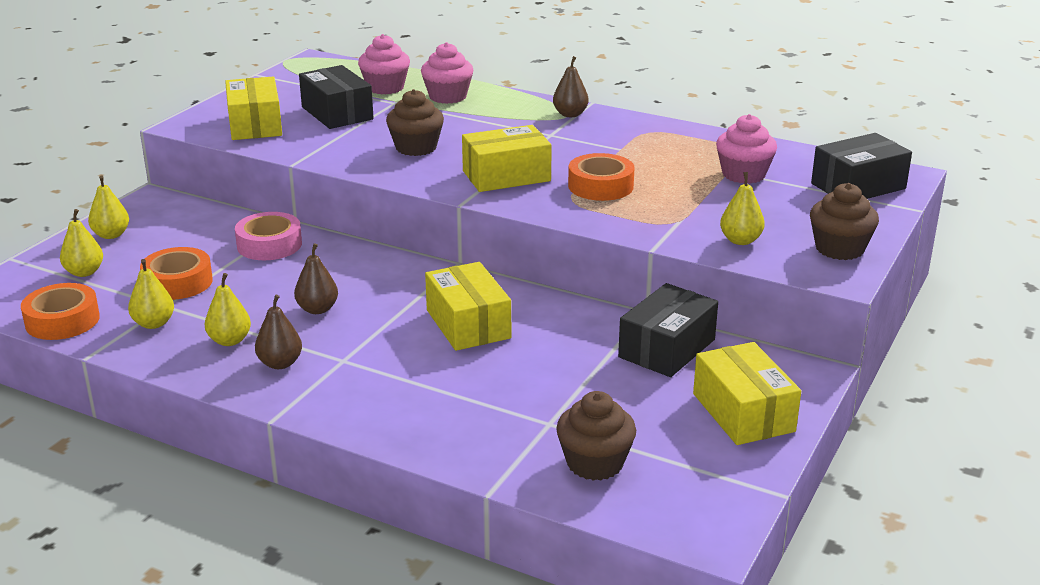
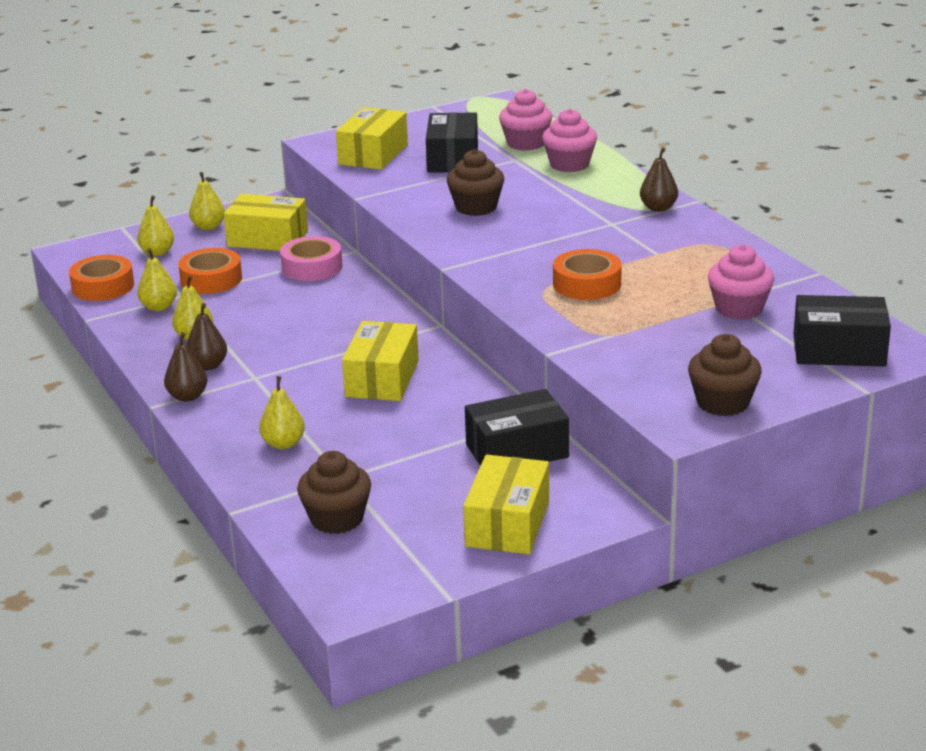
camera: 35 degrees right, 0 degrees up
brown pear [294,243,338,314] -> brown pear moved to [164,332,208,402]
yellow box [462,125,552,192] -> yellow box moved to [224,194,308,251]
yellow pear [720,172,765,245] -> yellow pear moved to [259,376,305,449]

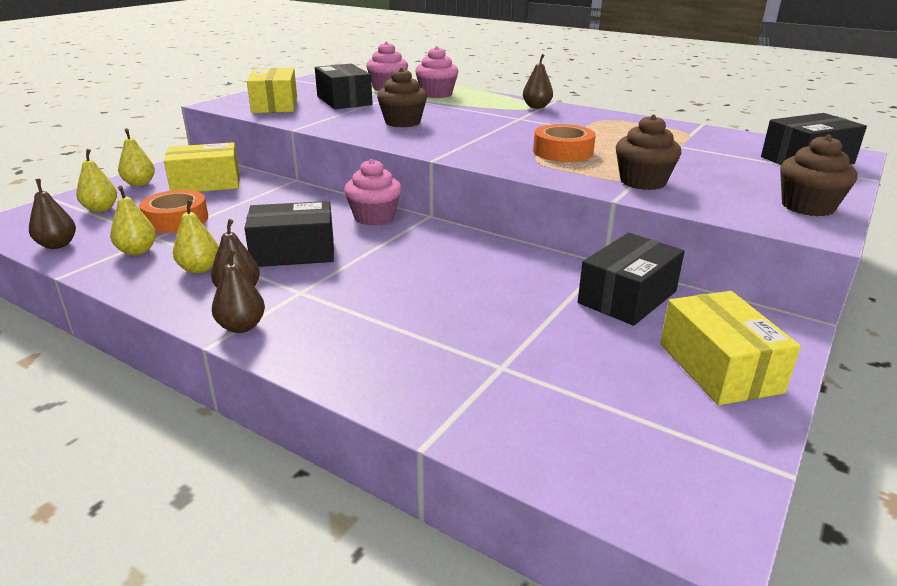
camera: 30 degrees left, 0 degrees up
orange tape [69,255,134,301] -> brown pear [29,179,76,249]
yellow pear [259,376,305,449] -> none
pink tape [280,236,343,281] -> none
brown cupcake [297,451,371,534] -> brown cupcake moved to [616,114,681,190]
yellow box [342,321,419,401] -> none
pink cupcake [708,244,774,320] -> pink cupcake moved to [344,159,402,226]
none -> black box [244,201,334,267]

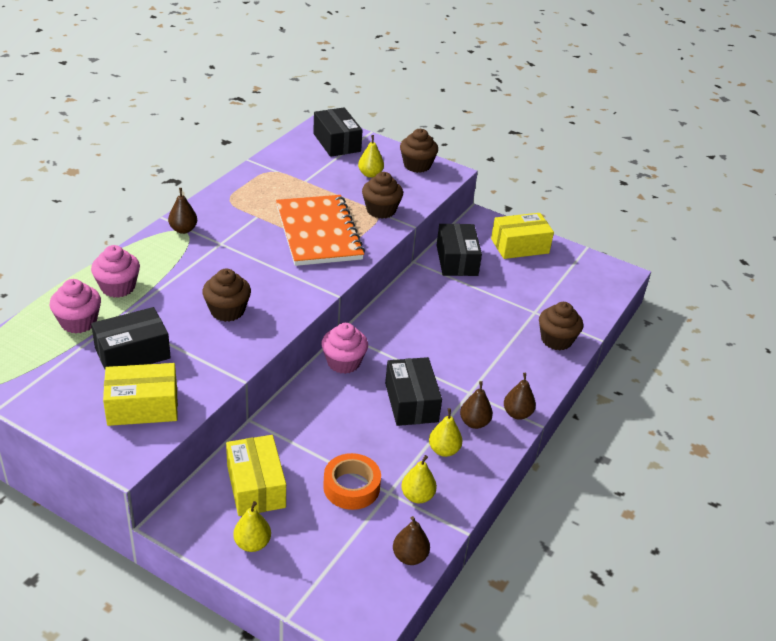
camera: 95 degrees left, 10 degrees up
yellow pear [76,149,117,212] -> yellow pear moved to [358,135,384,178]
orange tape [533,124,596,162] -> orange notebook [276,195,365,266]
black box [578,233,685,326] -> black box turned 45 degrees clockwise [437,224,482,276]
none -> brown cupcake [539,302,583,350]

